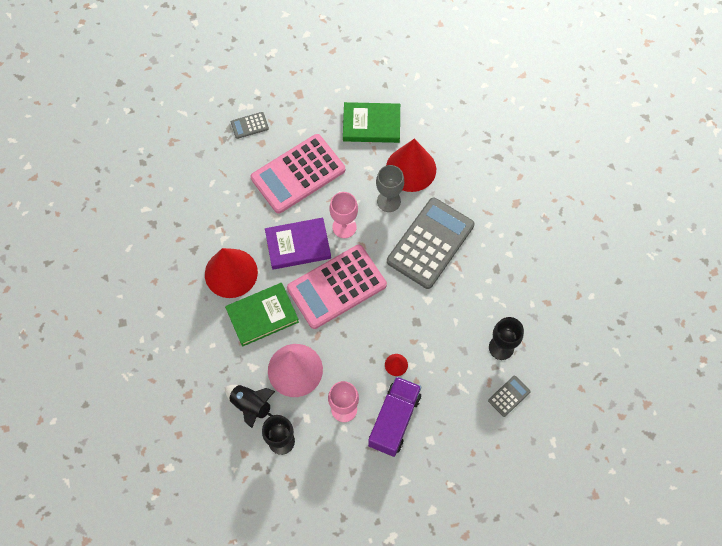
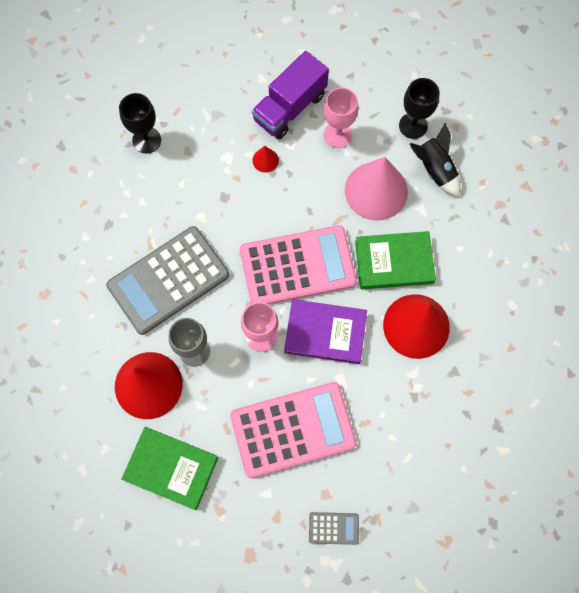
camera: 160 degrees left, 5 degrees up
grey calculator [488,376,531,417] -> none

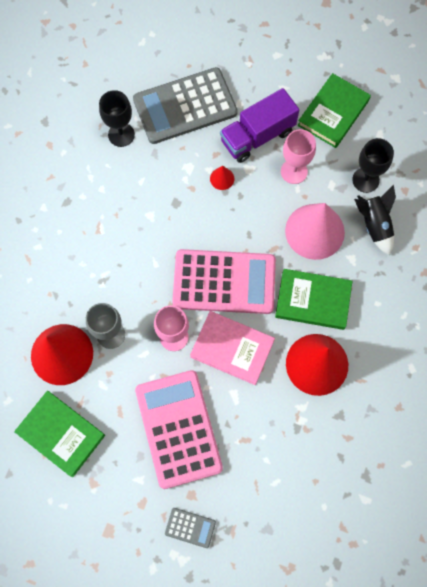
camera: 15 degrees right, 0 degrees up
grey calculator [106,226,229,335] -> grey calculator moved to [133,67,238,144]
pink calculator [230,382,357,478] -> pink calculator turned 105 degrees counterclockwise [135,370,223,489]
purple book [284,299,367,364] -> pink book [190,311,275,385]
none -> green book [297,73,371,148]

